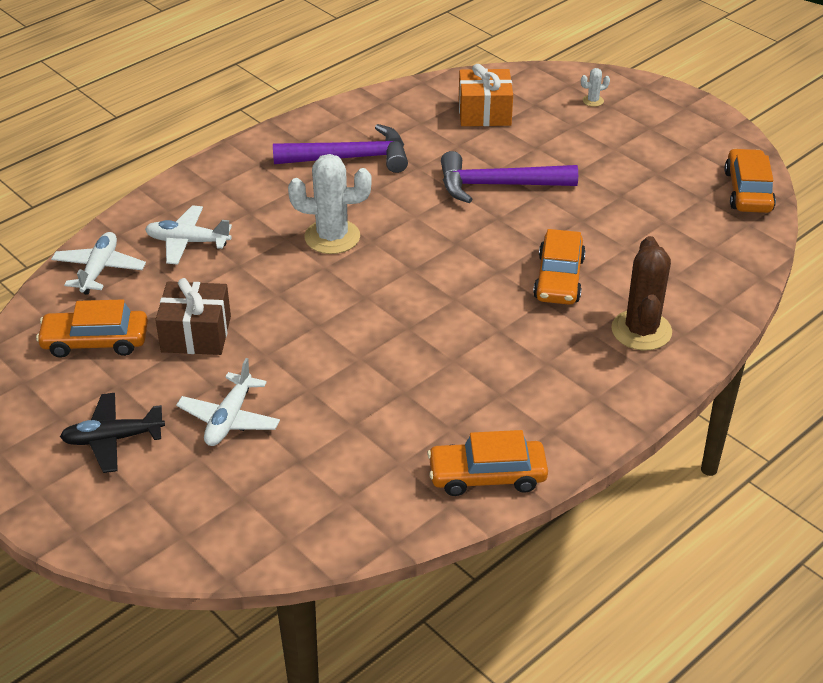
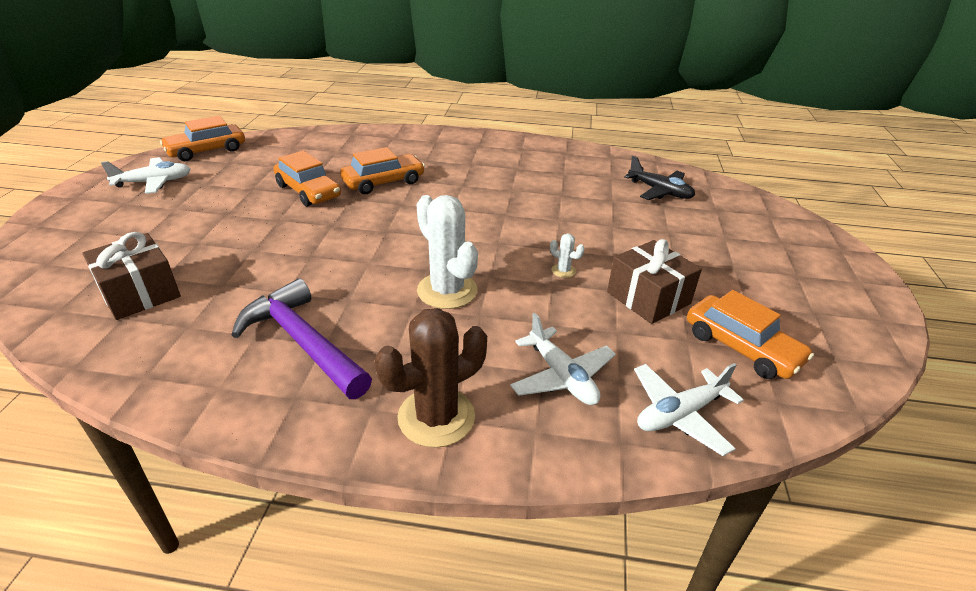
camera: 130 degrees left, 5 degrees down
black plane [60,393,165,473] -> black plane moved to [624,156,695,200]
white plane [176,358,280,446] -> white plane moved to [101,157,191,194]
orange car [427,430,548,496] -> orange car moved to [274,151,341,207]
purple hammer [441,151,578,203] -> none
orange gift [459,64,513,126] -> brown gift [82,232,181,320]
white cactus [581,68,610,107] -> white cactus moved to [550,233,584,278]
brown cactus [611,236,672,351] -> brown cactus moved to [375,308,487,448]

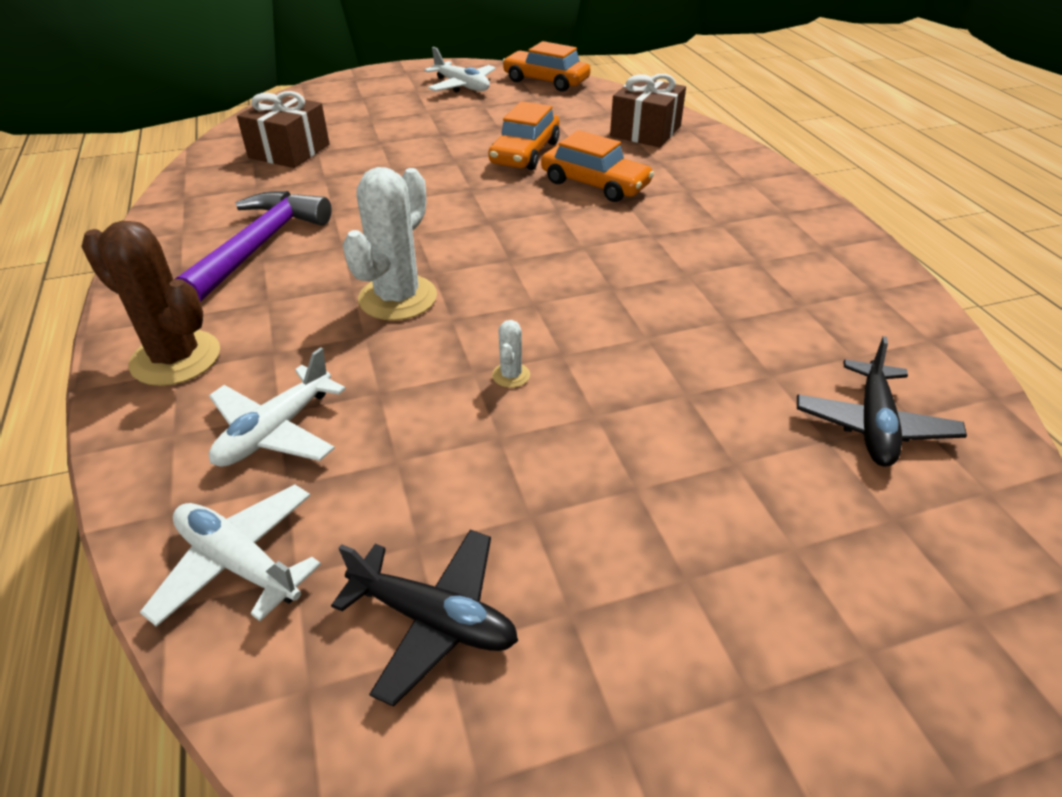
camera: 65 degrees right, 5 degrees up
brown gift [607,239,702,324] -> brown gift moved to [610,74,686,147]
orange car [687,290,814,379] -> black plane [331,530,518,707]

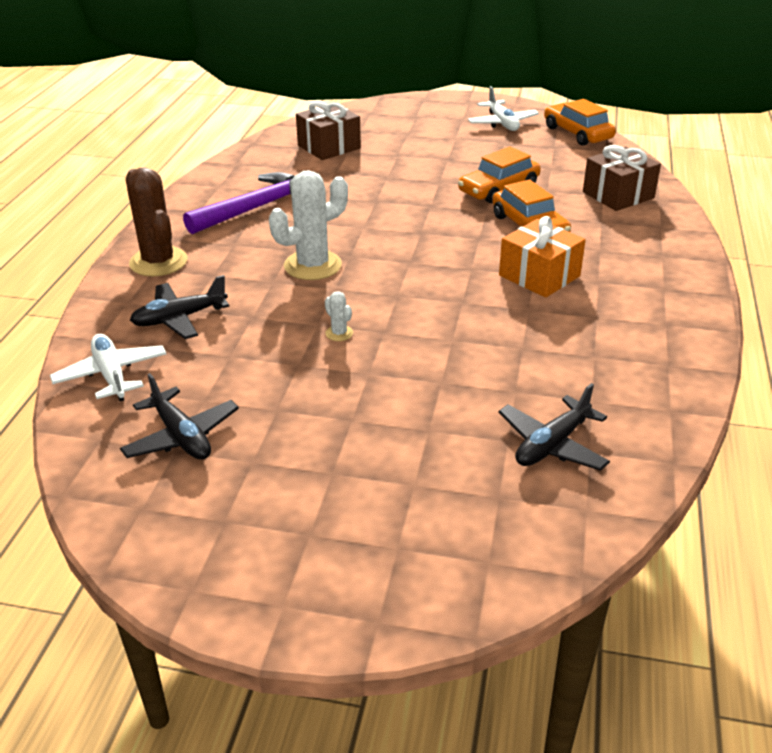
camera: 30 degrees right, 5 degrees down
white plane [209,347,346,467] -> black plane [130,275,229,339]
white cactus [492,320,530,388] -> white cactus turned 75 degrees counterclockwise [325,291,353,341]
none -> orange gift [499,216,586,298]

